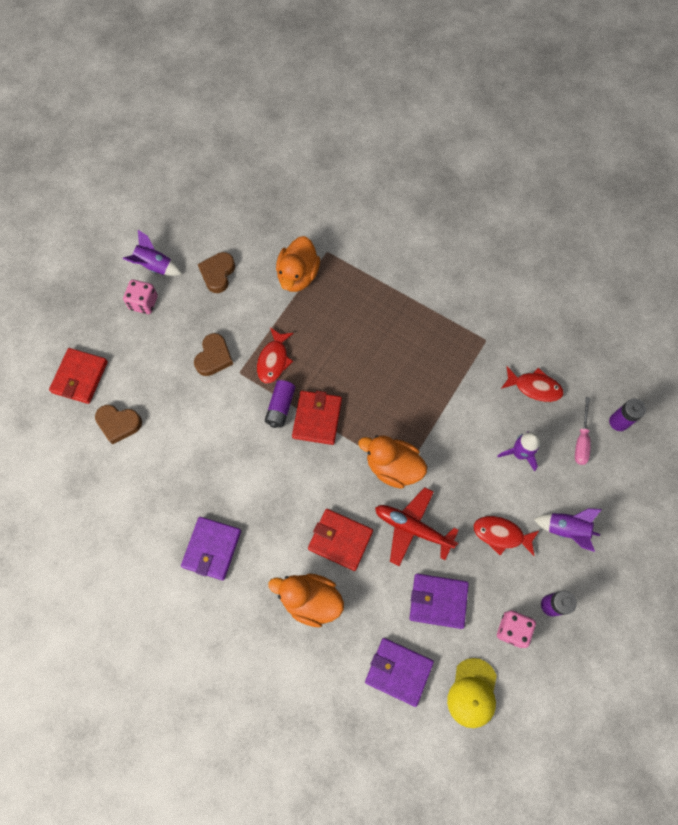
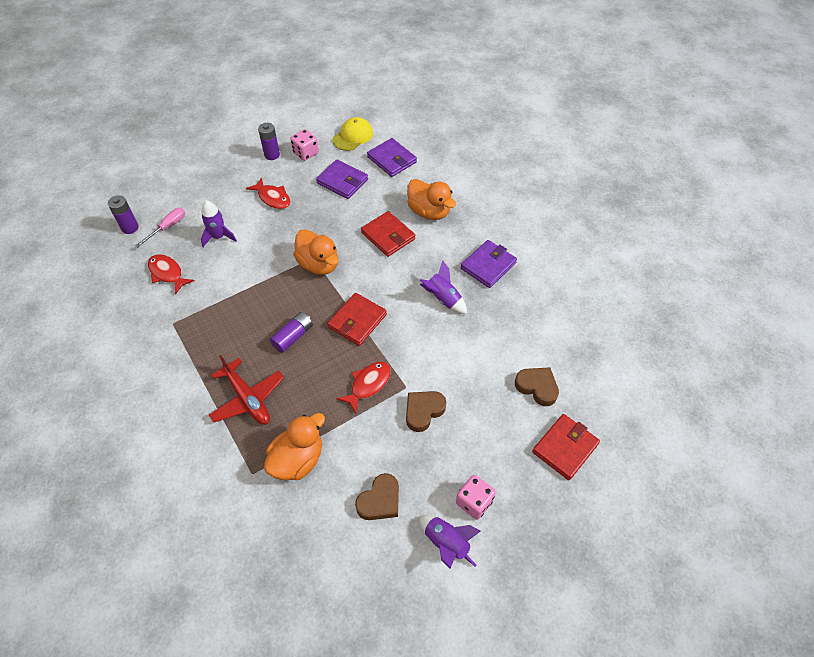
camera: 155 degrees left, 15 degrees down
purple battery [265,380,295,428] -> purple battery moved to [270,312,313,353]
red plane [375,487,459,566] -> red plane moved to [209,355,284,425]
purple rocket [534,508,602,552] -> purple rocket moved to [420,260,467,314]

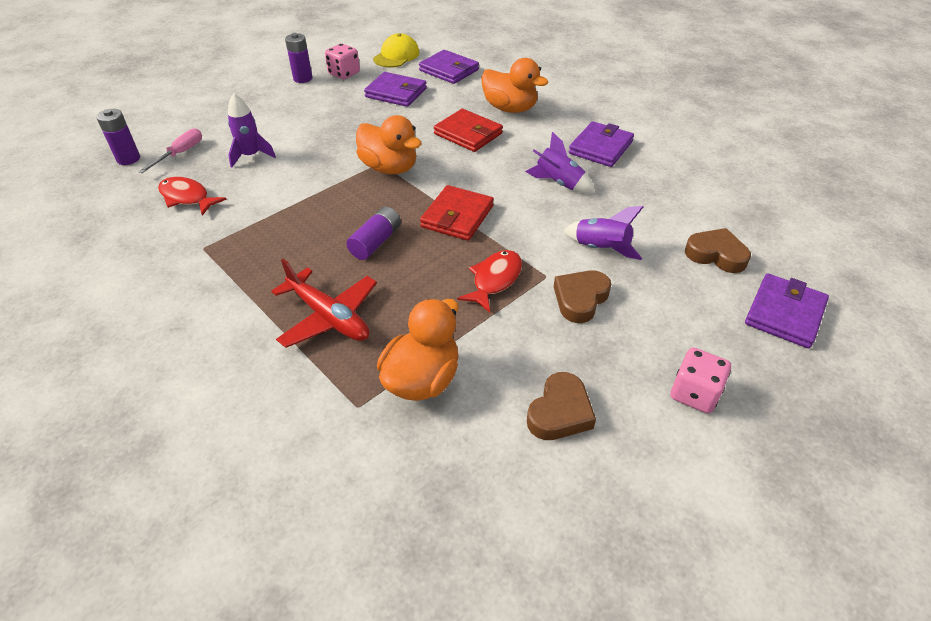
camera: 10 degrees left, 10 degrees down
red fish [246,177,291,209] -> none
purple rocket [419,515,481,569] -> purple rocket moved to [563,206,644,260]
red wallet [532,414,600,480] -> purple wallet [745,273,829,348]

